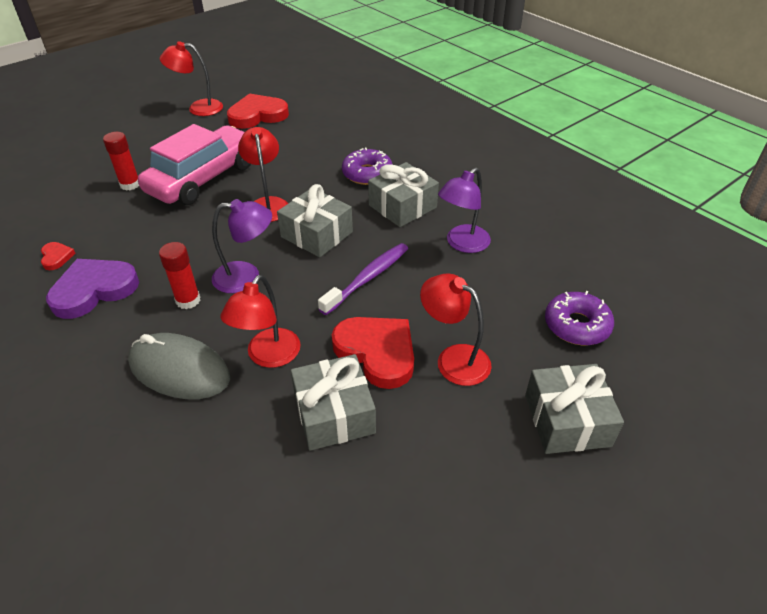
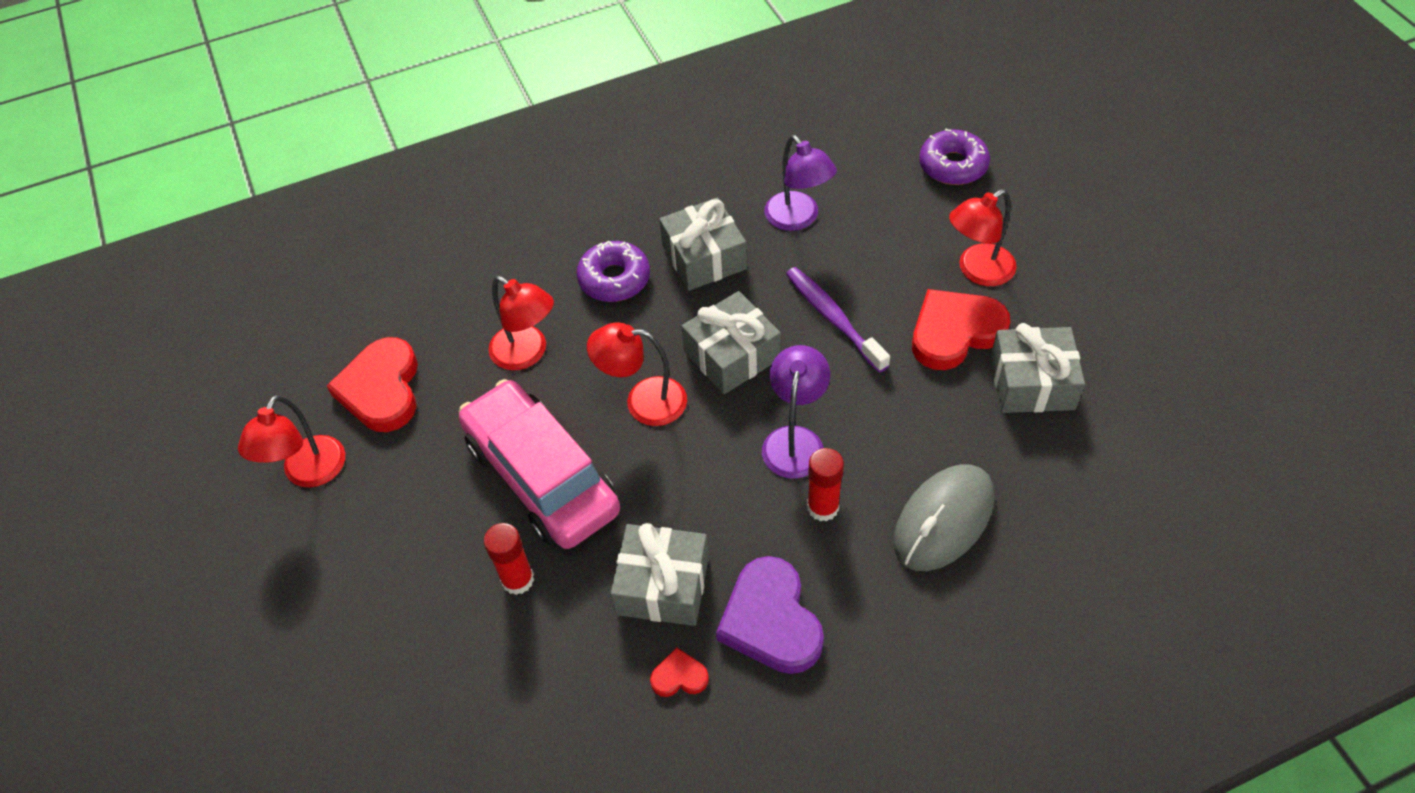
camera: 70 degrees left, 10 degrees up
red lamp [220,275,300,368] -> red lamp moved to [488,276,554,370]
grey gift [525,364,624,454] -> grey gift moved to [610,523,709,626]

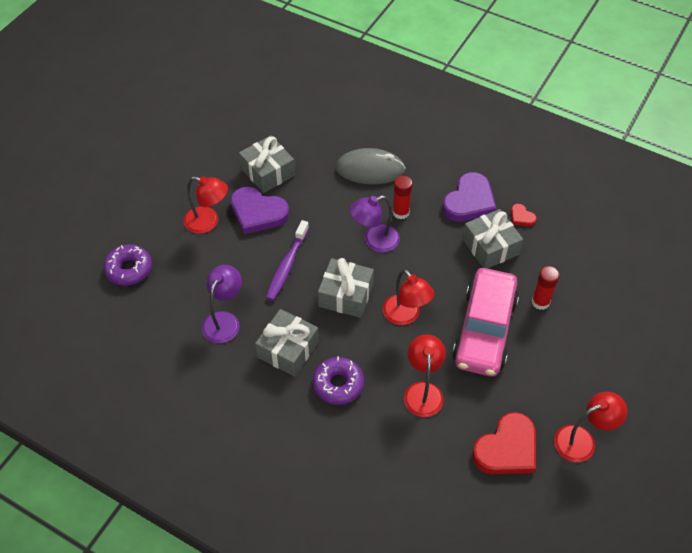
camera: 130 degrees left, 0 degrees up
red heart [912,289,1010,370] -> purple heart [230,187,289,234]

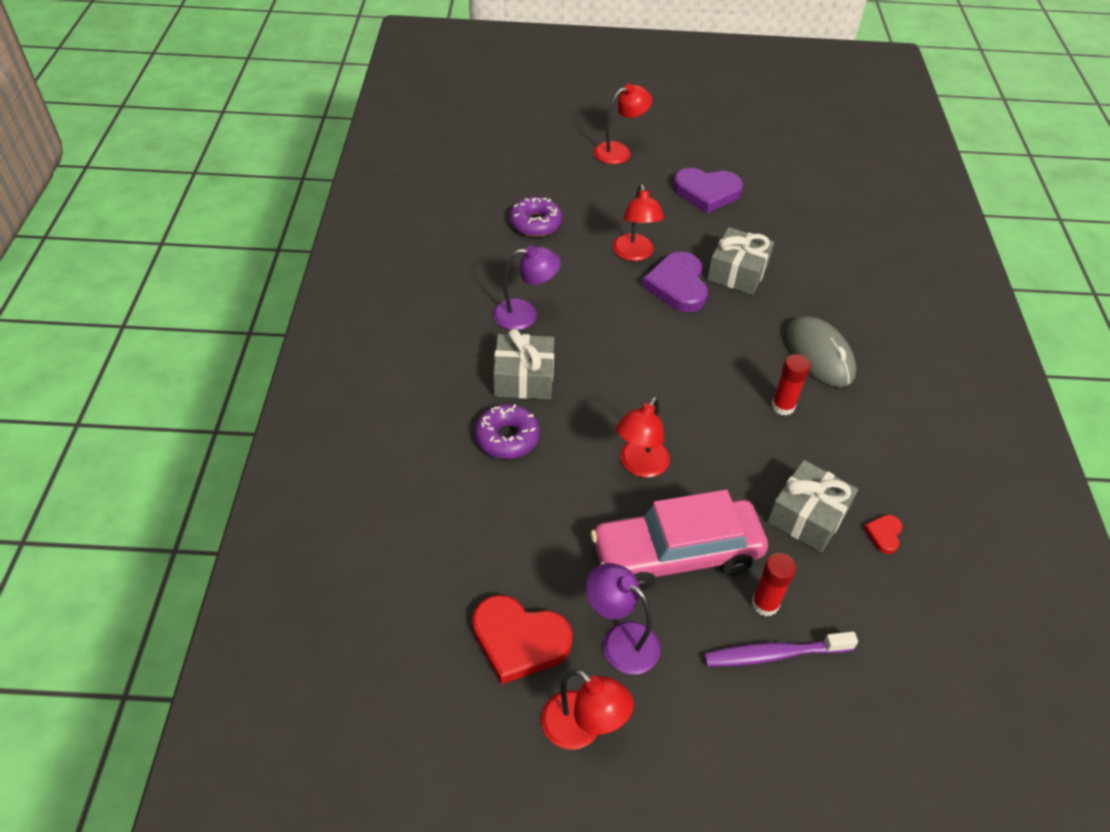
camera: 60 degrees right, 5 degrees down
purple toothbrush [266,220,309,301] -> purple toothbrush moved to [704,632,858,666]
grey gift [318,258,374,318] -> none
purple lamp [350,195,400,252] -> purple lamp moved to [586,563,661,674]
red lamp [404,334,446,417] -> red lamp moved to [594,84,652,164]
purple heart [442,172,497,222] -> purple heart moved to [673,168,743,213]

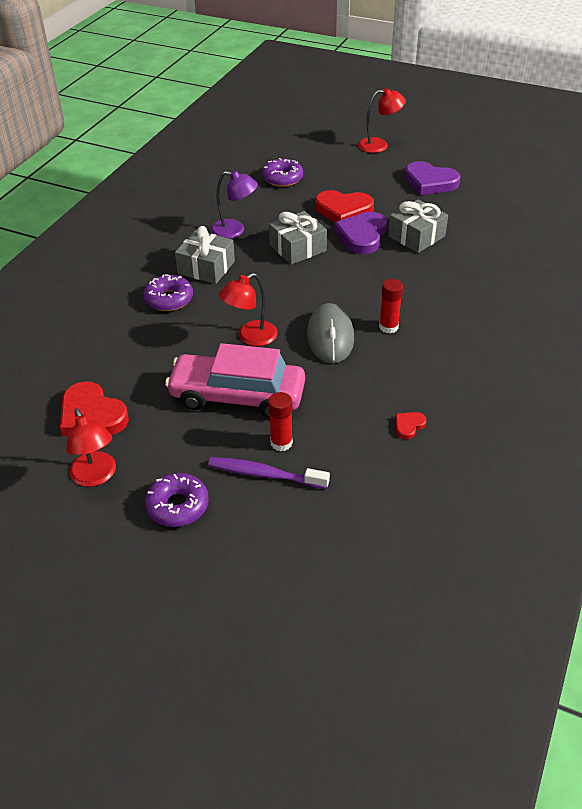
camera: 25 degrees right, 5 degrees down
purple lamp [586,563,661,674] -> none
red lamp [613,184,664,261] -> red heart [315,190,374,222]
grey gift [767,460,858,552] -> grey gift moved to [269,211,327,265]
grey mouse [786,316,856,387] -> grey mouse moved to [307,303,354,364]
none -> purple donut [145,473,209,527]

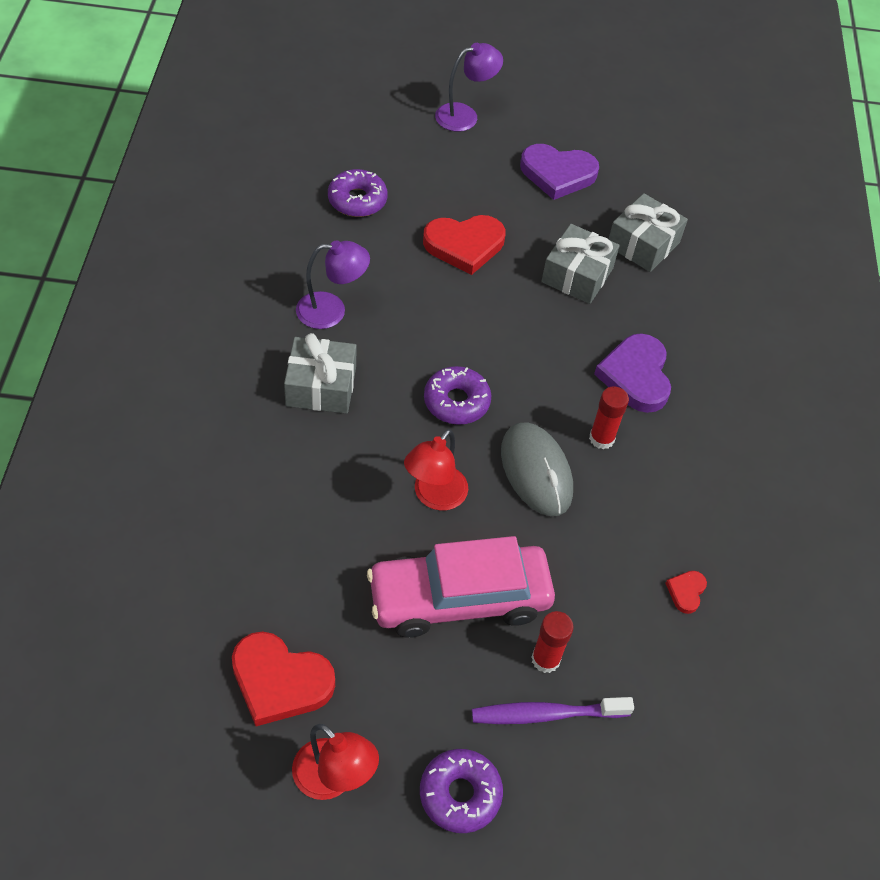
camera: 25 degrees left, 10 degrees up
purple donut [143,274,193,311] -> purple donut moved to [424,366,491,425]
grey gift [269,211,327,265] -> grey gift moved to [609,193,688,272]
purple heart [334,212,387,254] -> purple heart moved to [594,333,671,413]
red lamp [358,88,406,153] -> purple lamp [435,43,503,132]

